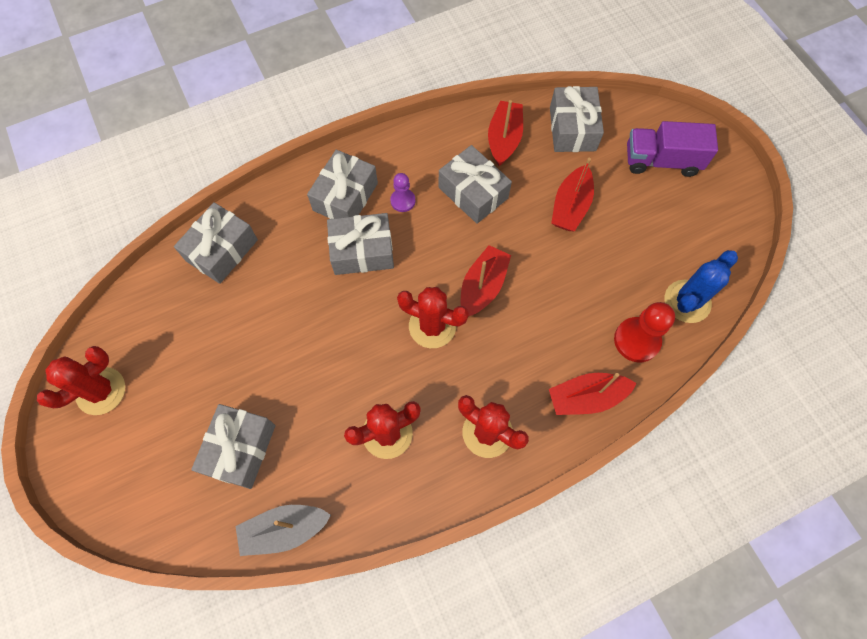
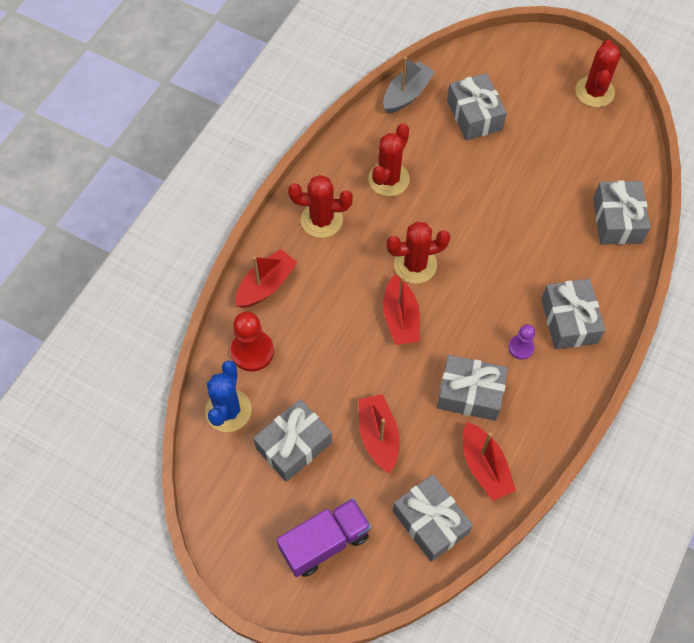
camera: 145 degrees right, 5 degrees down
grey gift [327,213,394,275] -> grey gift moved to [253,399,332,482]

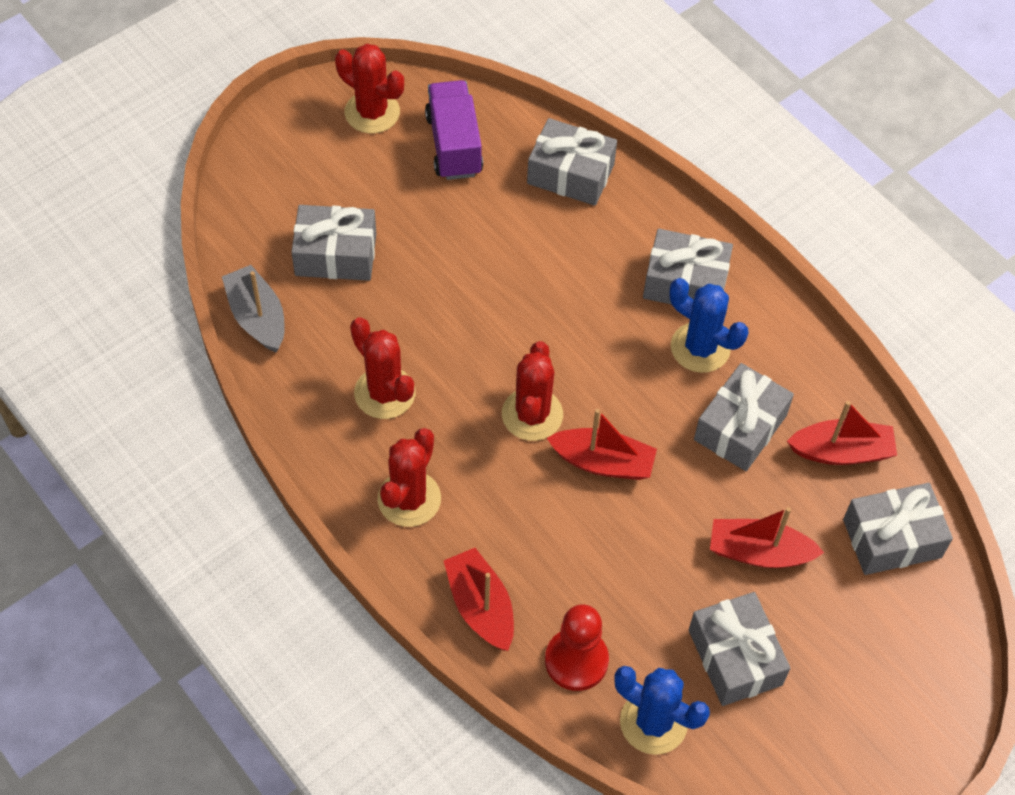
camera: 70 degrees left, 5 degrees down
purple truck [276,498,371,577] -> purple truck moved to [425,80,483,180]
purple pawn [508,324,535,360] -> blue cactus [670,278,749,373]

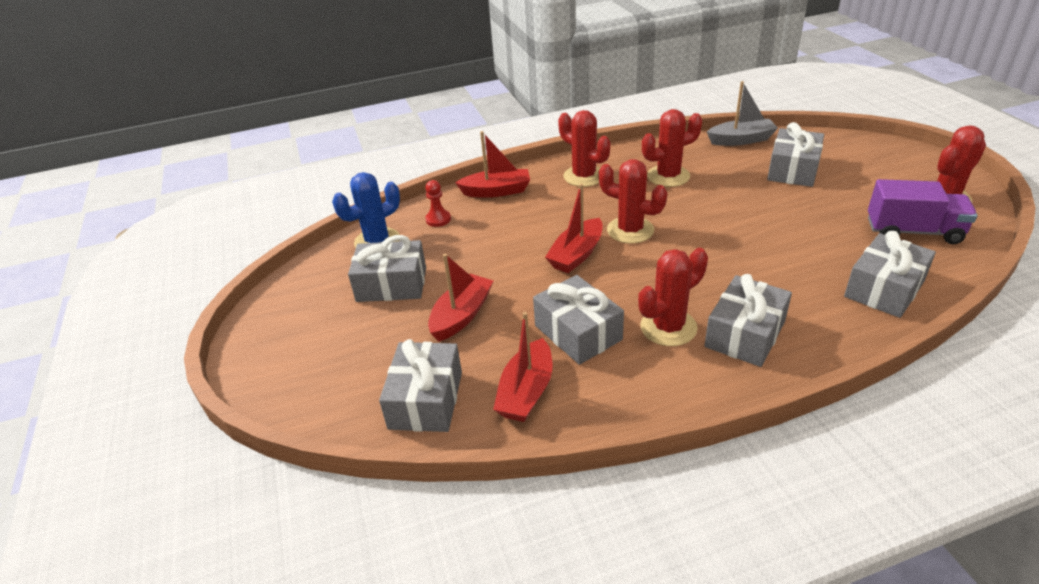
camera: 115 degrees right, 20 degrees down
red pawn [545,604,609,691] -> red pawn [425,180,451,227], size x0.60
blue cactus [670,278,749,373] -> red cactus [638,248,708,346]

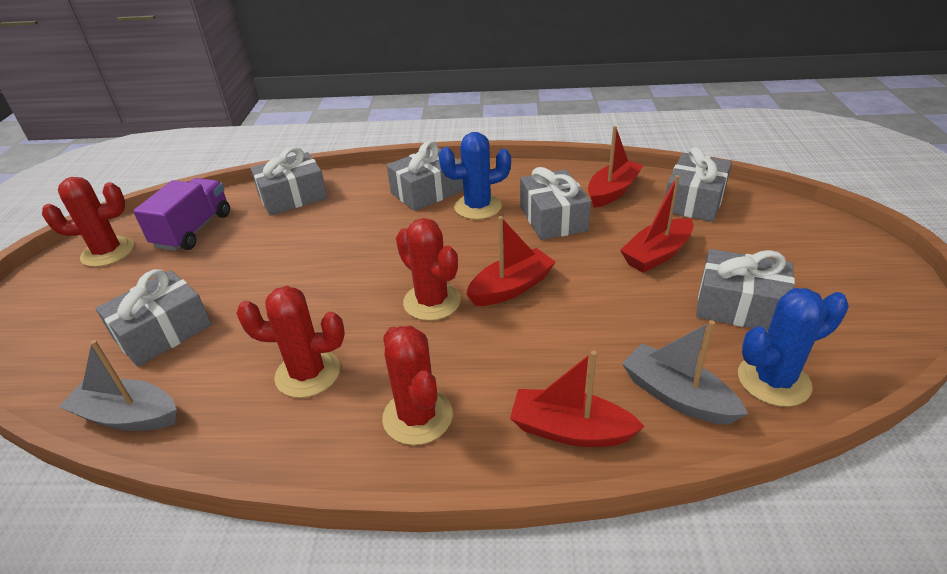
camera: 160 degrees left, 0 degrees up
red pawn [425,180,451,227] -> grey boat [622,320,748,424]
red cactus [638,248,708,346] -> blue cactus [439,132,511,220]
purple truck [868,179,978,244] -> purple truck turned 75 degrees clockwise [133,178,230,251]

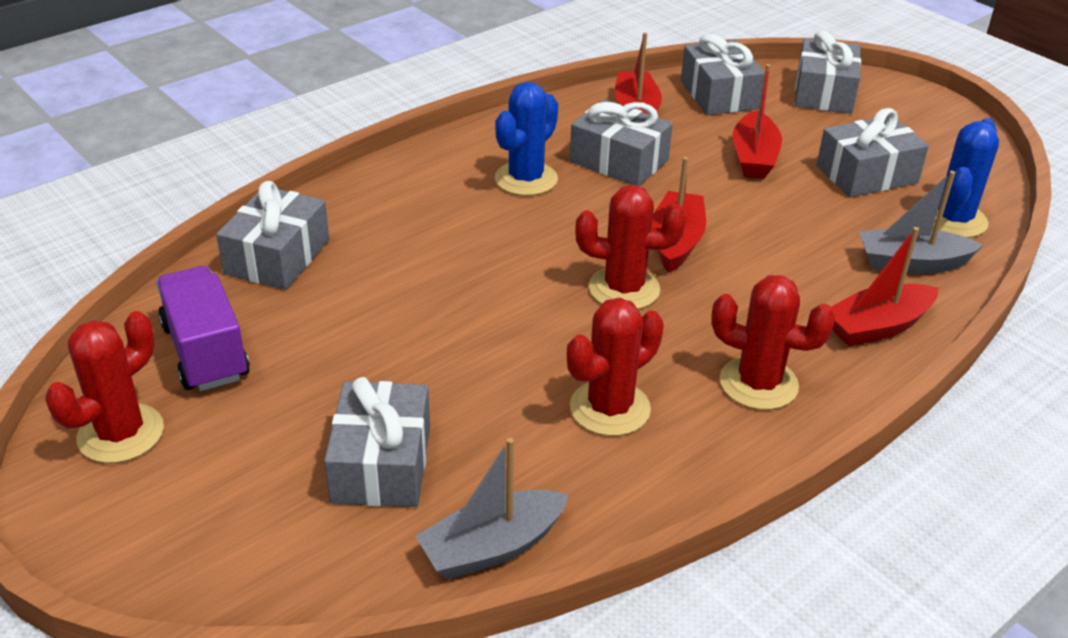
camera: 45 degrees left, 0 degrees up
grey gift [387,141,464,211] -> grey gift moved to [795,30,861,114]

